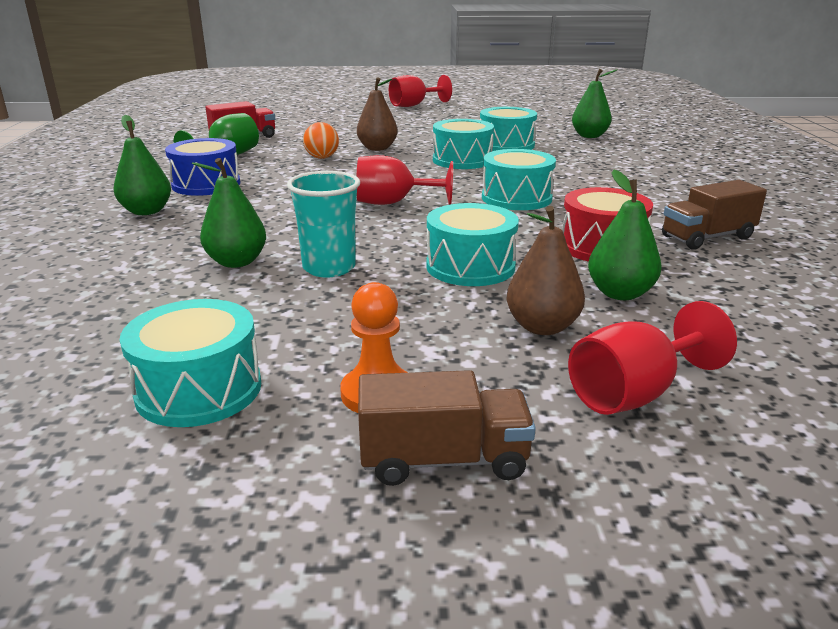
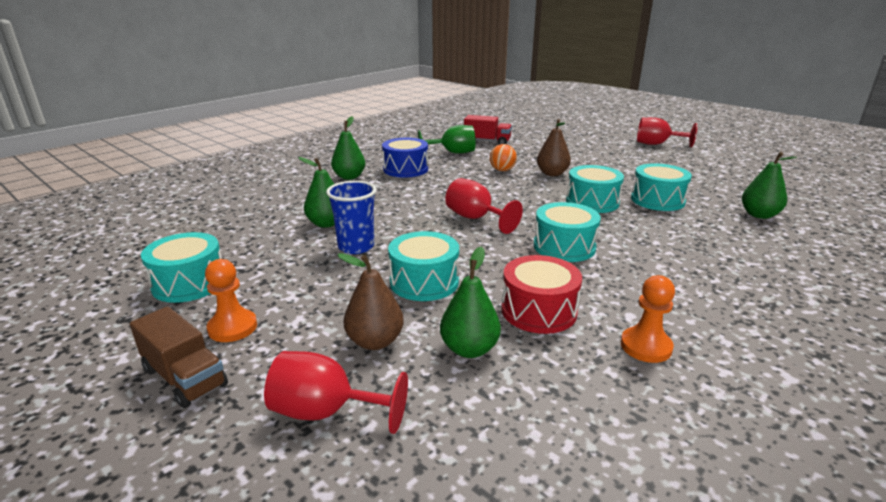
camera: 45 degrees right, 0 degrees up
turquoise cup [287,171,360,278] -> blue cup [326,181,377,254]
brown truck [662,180,767,250] -> orange pawn [621,275,675,363]

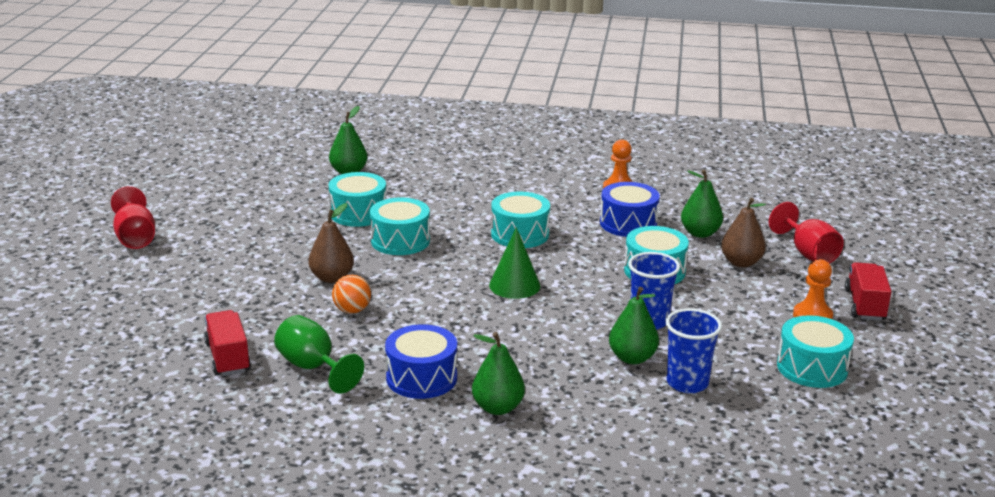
camera: 125 degrees left, 0 degrees up
brown truck [130,306,228,408] -> red truck [845,262,891,321]
red goblet [445,178,523,234] -> green cone [489,227,540,299]
red drum [501,255,582,334] -> blue drum [600,182,660,237]
none -> blue cup [666,308,722,394]

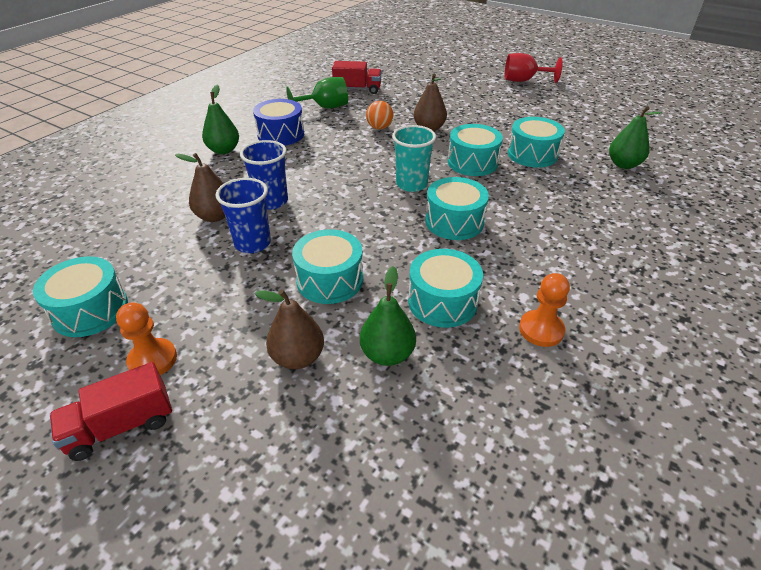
camera: 115 degrees right, 15 degrees up
green cone [489,227,540,299] -> none
blue drum [600,182,660,237] -> turquoise drum [408,249,483,328]
green pear [609,287,659,364] -> brown pear [175,153,225,222]
blue cup [666,308,722,394] -> blue cup moved to [240,140,288,210]
red goblet [769,202,844,263] -> none
red truck [845,262,891,321] -> red truck turned 120 degrees clockwise [50,362,172,461]
none -> turquoise cup [392,125,436,192]

